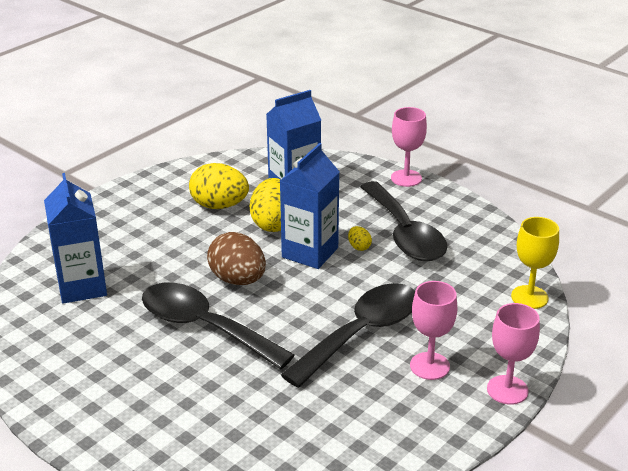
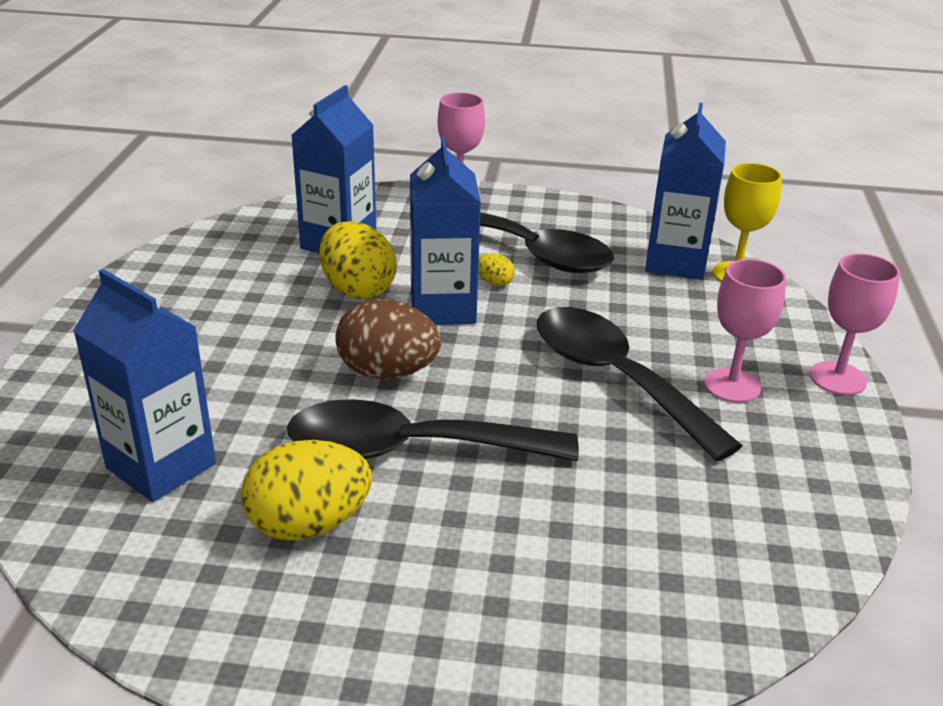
camera: 35 degrees left, 0 degrees up
yellow egg [189,163,249,209] -> yellow egg moved to [241,440,372,541]
black spoon [281,283,415,388] -> black spoon turned 45 degrees counterclockwise [537,307,743,462]
none -> blue carton [645,103,726,279]

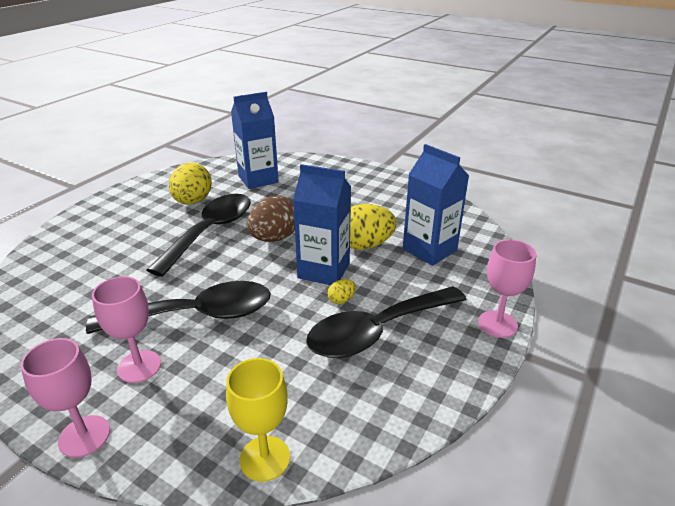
camera: 115 degrees right, 0 degrees up
blue carton [645,103,726,279] -> none

